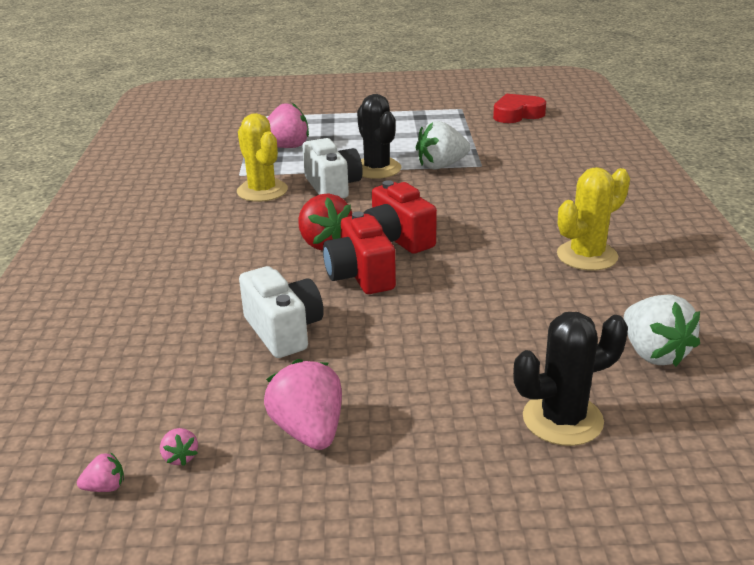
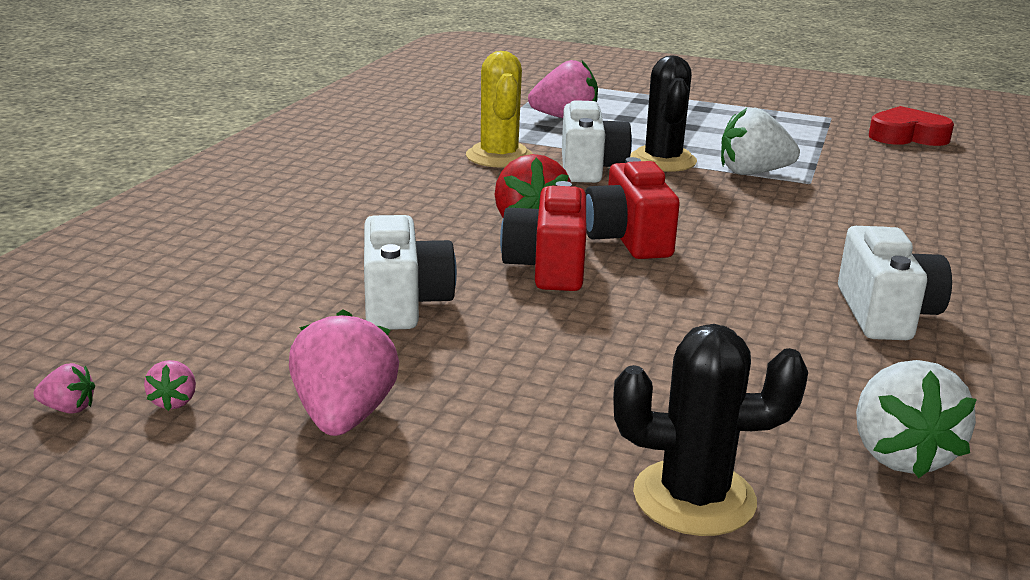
camera: 20 degrees right, 5 degrees down
yellow cactus [557,167,630,271] -> white camera [838,226,952,340]

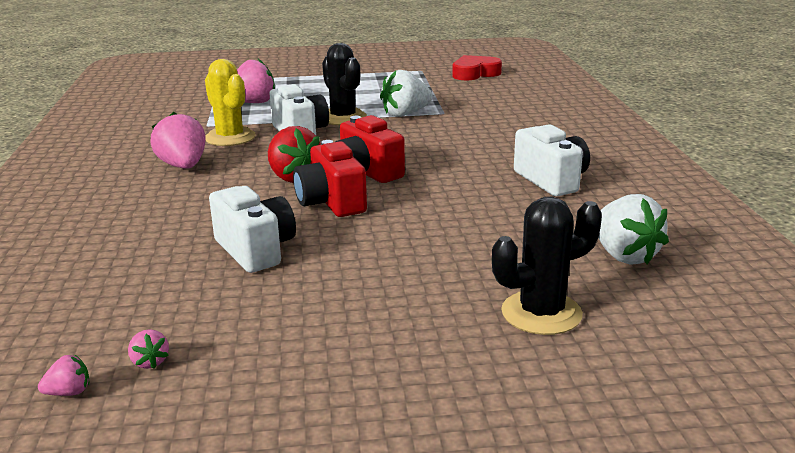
camera: 25 degrees left, 0 degrees up
pink strawberry [289,309,399,436] -> pink strawberry moved to [150,112,206,169]

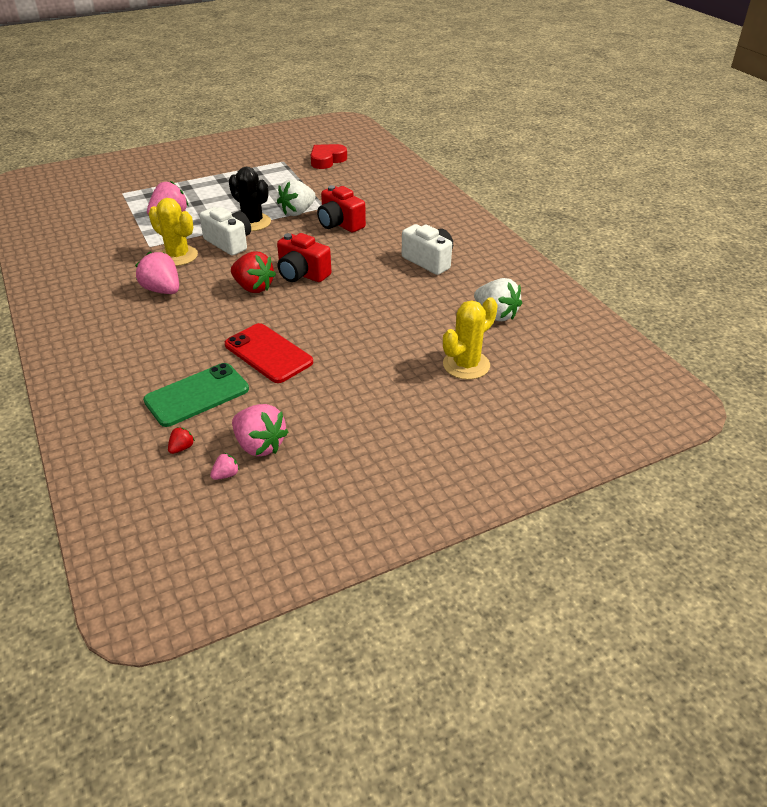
camera: 20 degrees left, 15 degrees up
pink strawberry [128,329,169,369] -> pink strawberry [232,404,288,457], size x2.18
white camera [209,186,296,273] -> red phone [225,323,313,383]
red camera [293,140,367,217] -> red camera moved to [317,185,366,233]
black cactus [492,197,602,335] -> yellow cactus [443,297,498,380]
none -> green phone [143,363,249,427]
none -> red strawberry [168,427,195,454]

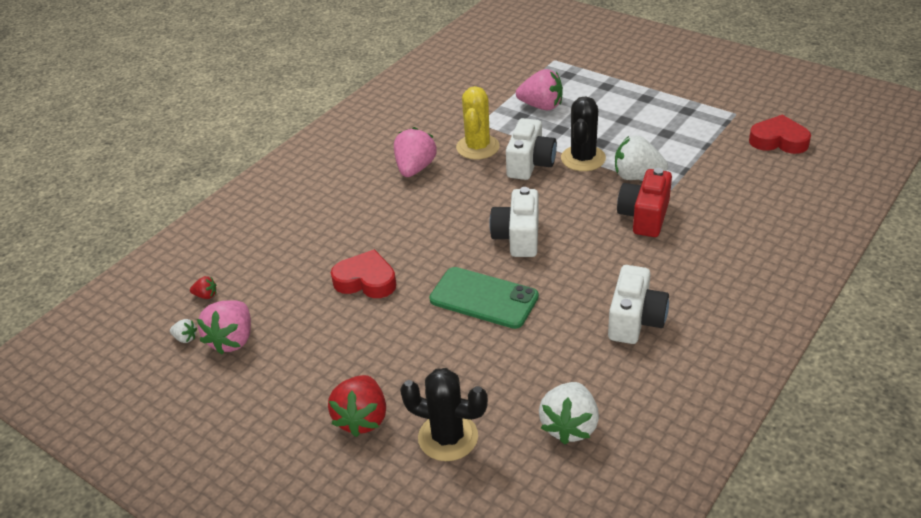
camera: 65 degrees right, 0 degrees up
green phone [143,363,249,427] -> green phone moved to [429,267,539,329]
pink strawberry [210,453,239,480] -> white strawberry [170,319,197,343]
red phone [225,323,313,383] -> red heart [331,249,396,298]
red strawberry [231,251,276,293] -> red strawberry moved to [328,375,386,437]
red camera [277,233,331,282] -> white camera [489,187,539,257]
yellow cactus [443,297,498,380] -> black cactus [400,368,488,461]

